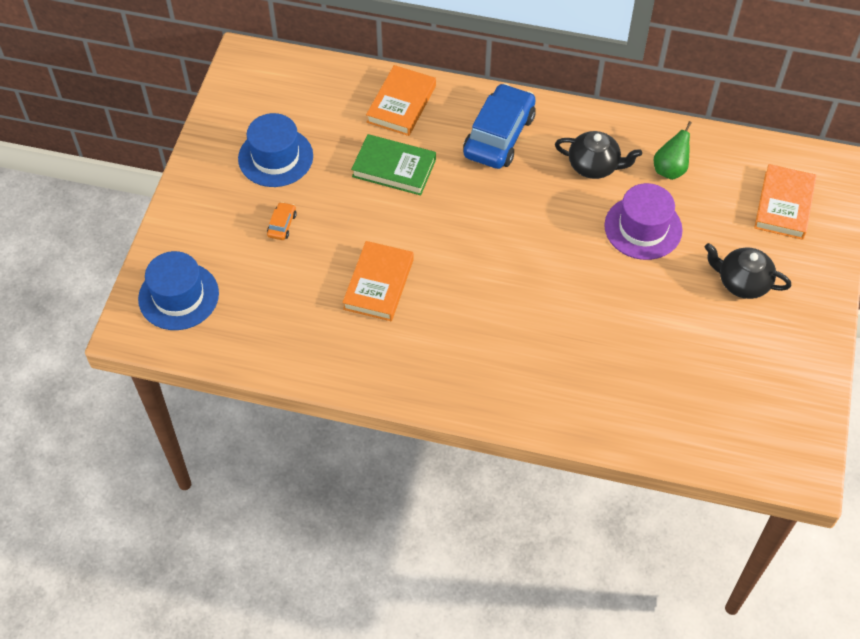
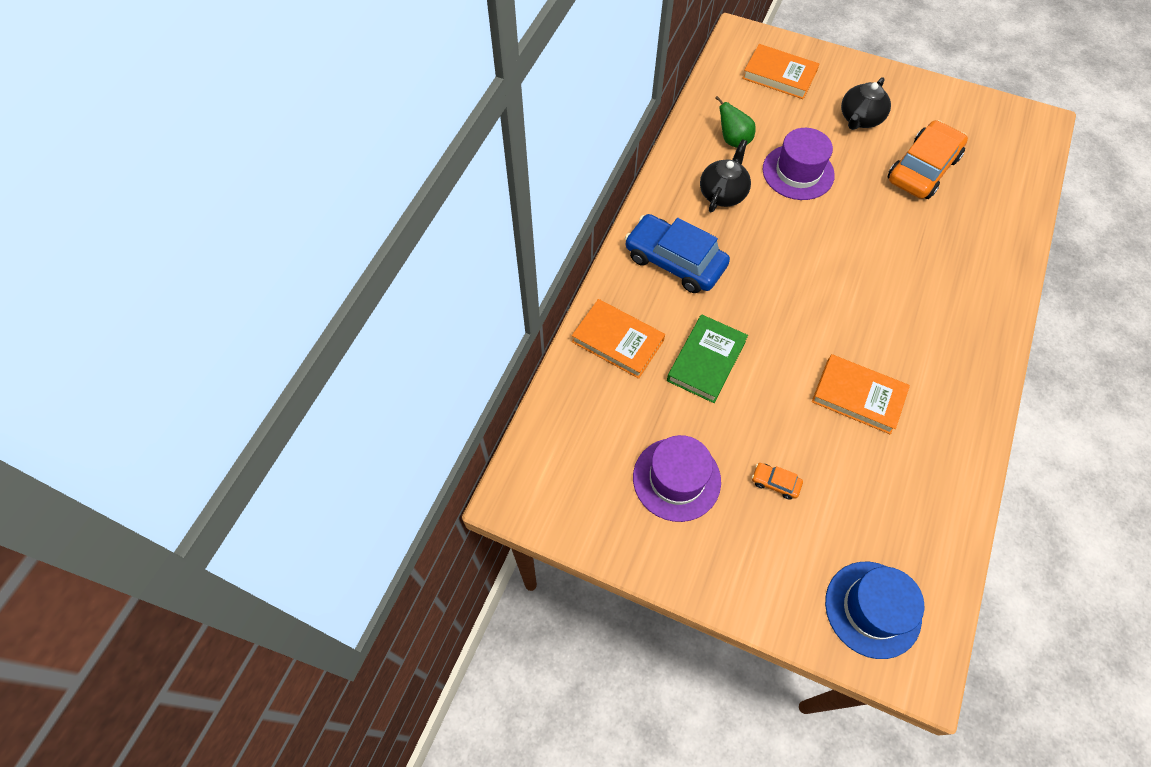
camera: 80 degrees left, 5 degrees up
blue hat [238,113,313,187] -> purple hat [633,435,721,522]
none -> orange car [888,120,968,199]

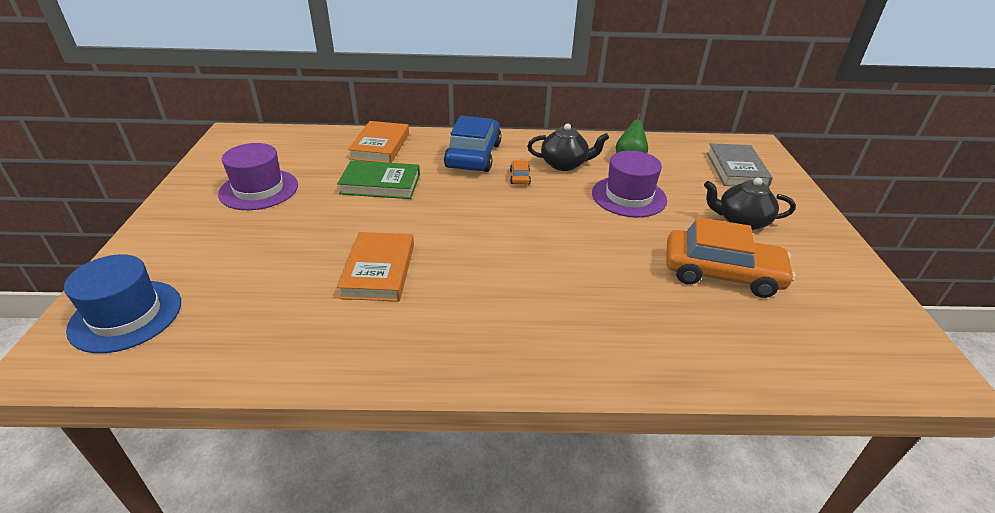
camera: 65 degrees right, 25 degrees down
orange book [742,44,819,99] -> grey book [707,143,773,187]
orange car [752,463,803,500] -> orange car moved to [510,160,531,184]

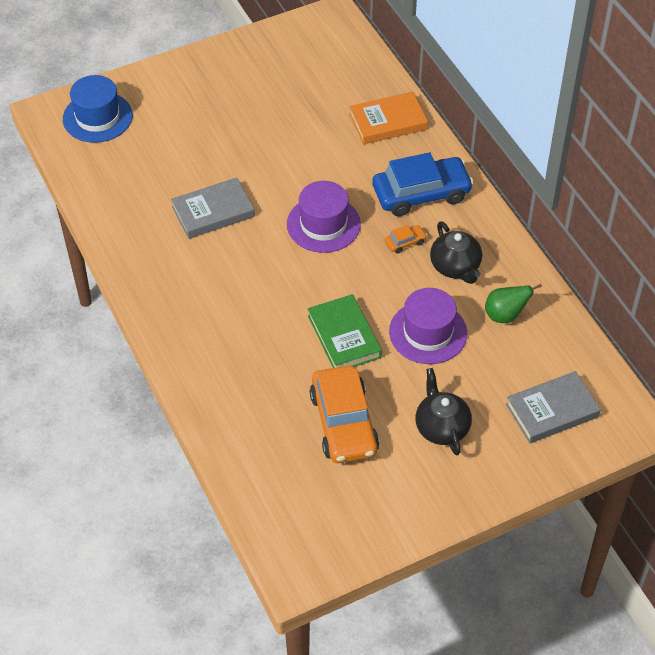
camera: 65 degrees right, 15 degrees up
purple hat [218,143,298,210] -> purple hat moved to [287,181,361,253]
green book [337,160,420,199] -> green book moved to [308,294,382,368]
orange book [337,232,414,302] -> grey book [171,178,255,239]

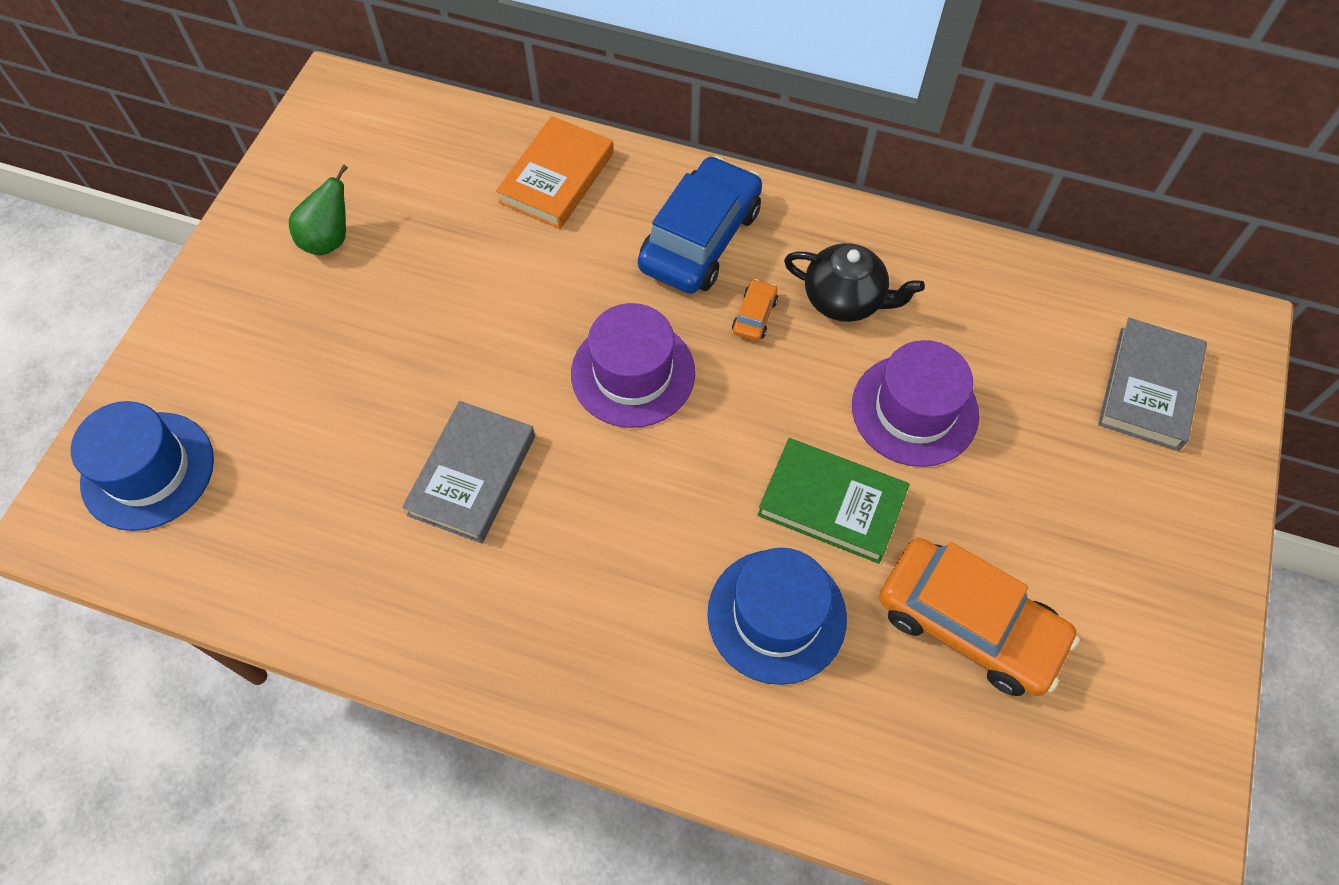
camera: 45 degrees left, 10 degrees up
black teapot [415,368,472,455] -> none
green pear [485,284,542,323] -> green pear moved to [289,164,348,255]
none -> blue hat [707,548,847,685]

